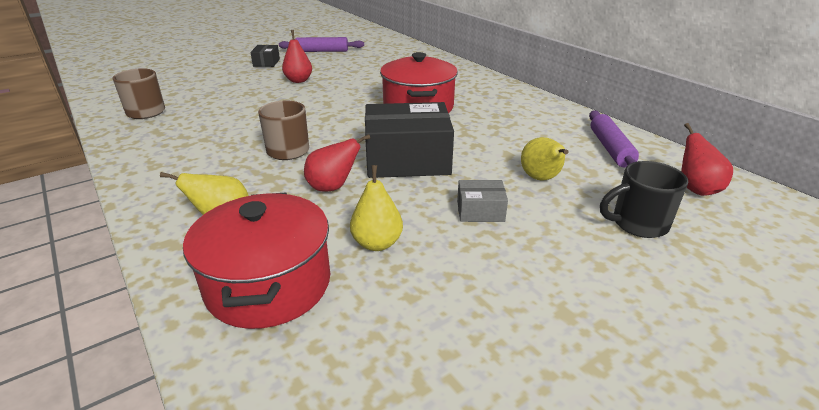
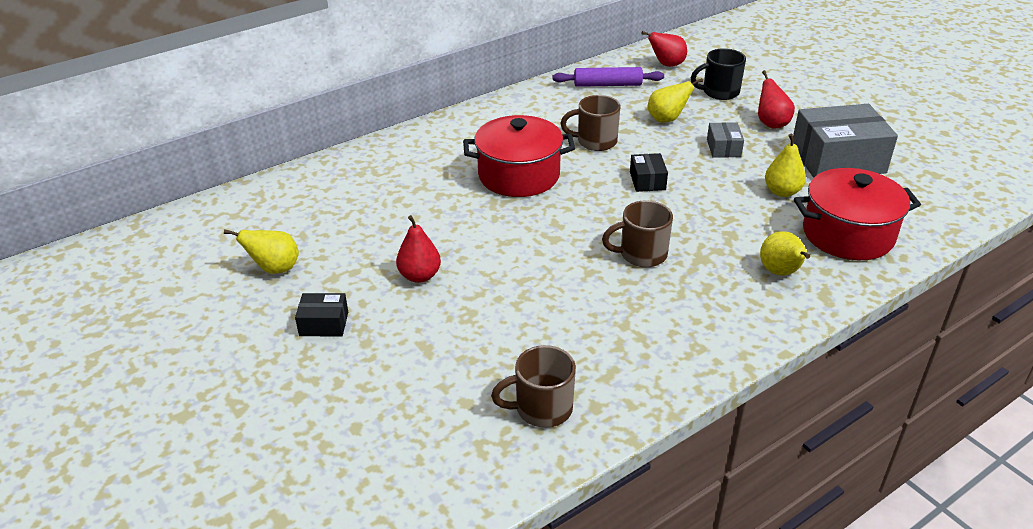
camera: 90 degrees left, 5 degrees up
purple rolling pin [279,37,364,52] -> yellow pear [224,229,299,274]
red pear [304,134,371,192] -> red pear moved to [758,70,795,129]
black box [365,102,454,178] -> black box [630,153,668,192], size x0.47
black mug [600,161,688,238] -> black mug turned 90 degrees clockwise [691,48,746,100]
none -> brown mug [560,95,621,151]
none -> grey box [793,104,898,178]

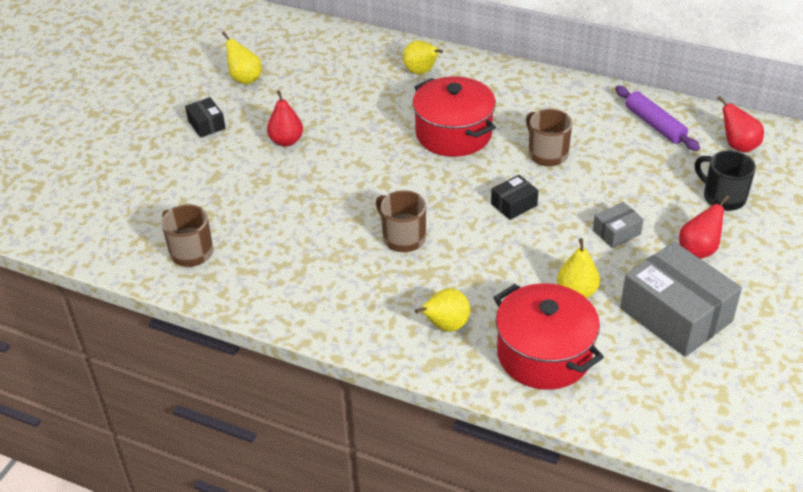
camera: 60 degrees right, 5 degrees up
yellow pear [647,78,703,123] -> yellow pear moved to [403,40,443,74]

